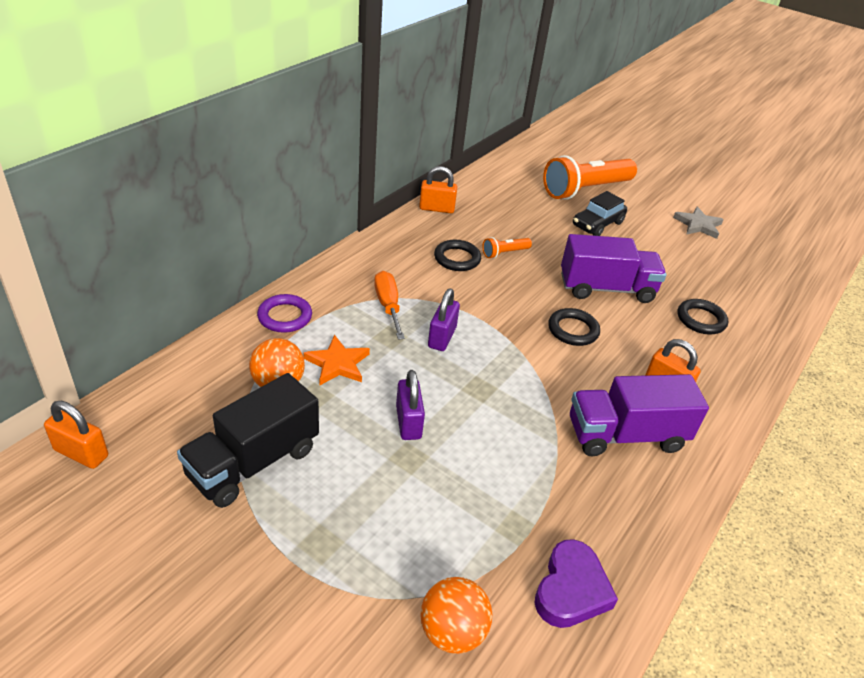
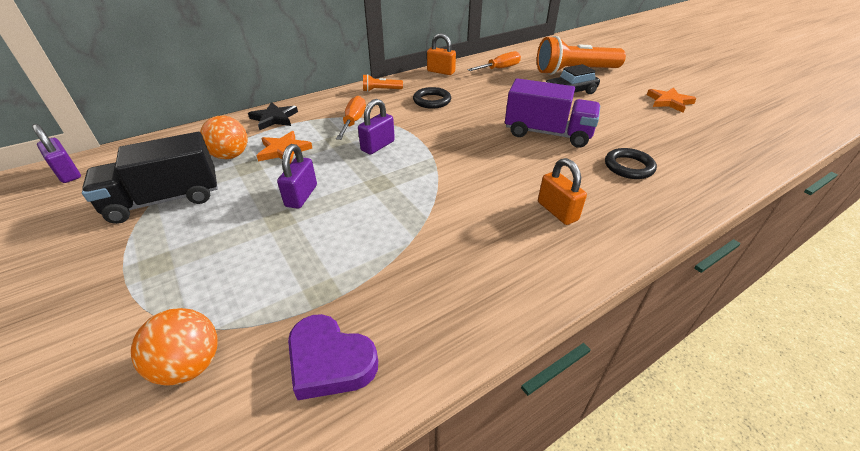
camera: 25 degrees right, 0 degrees up
orange padlock [44,401,108,469] -> purple padlock [32,124,81,183]
purple ring [257,294,312,333] -> black star [248,102,298,130]
orange flashlight [482,237,532,259] -> orange flashlight moved to [363,74,403,92]
purple heart [535,539,618,628] -> purple heart turned 75 degrees clockwise [288,314,378,400]
black ring [548,308,600,346] -> none
purple truck [570,374,709,456] -> none
grey star [673,207,724,239] -> orange star [647,87,697,113]
none -> orange screwdriver [467,51,521,71]

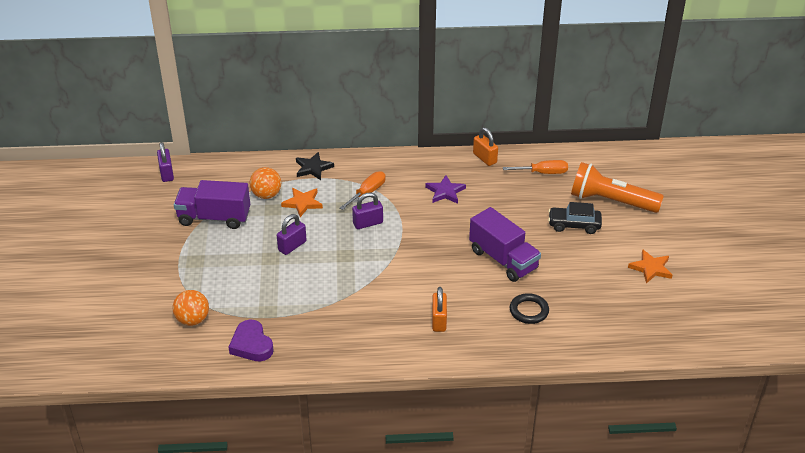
camera: 30 degrees right, 0 degrees up
black truck [82,132,218,224] -> purple truck [174,180,250,229]
orange flashlight [363,74,403,92] -> none
black ring [413,87,451,109] -> purple star [425,175,466,204]

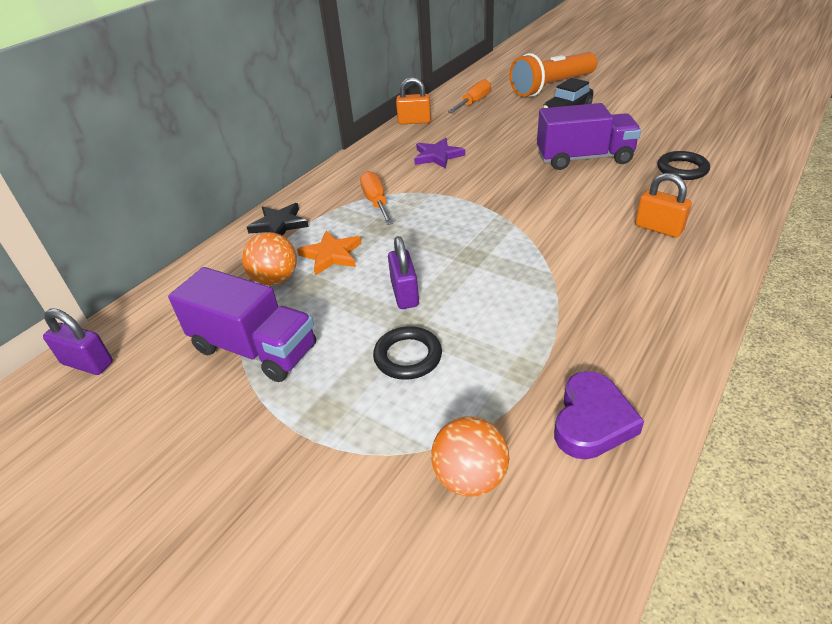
camera: 50 degrees left, 0 degrees up
purple truck [174,180,250,229] -> purple truck turned 105 degrees counterclockwise [168,267,316,382]
purple heart [229,320,274,362] -> purple heart turned 75 degrees counterclockwise [554,371,644,459]
purple padlock [352,192,383,229] -> none
orange star [628,249,672,284] -> none
none -> black ring [373,326,442,380]

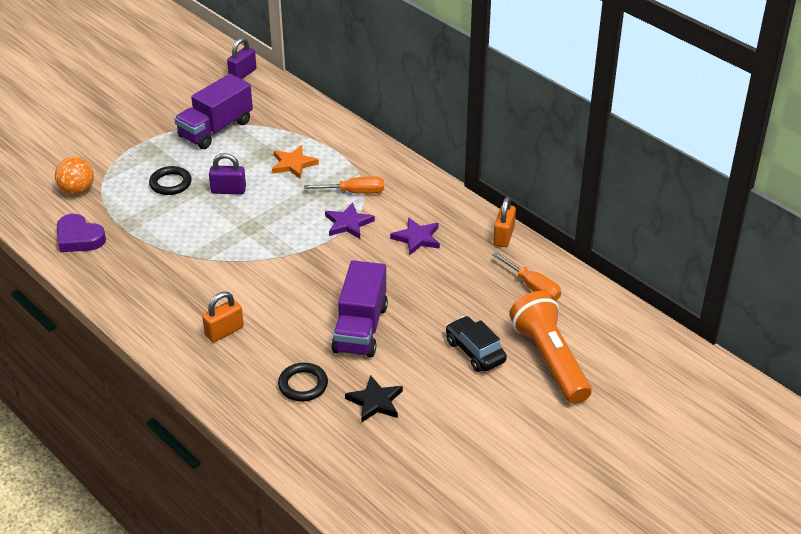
camera: 100 degrees right, 0 degrees up
orange ball [242,232,297,286] -> none
black star [247,203,309,236] -> black star moved to [345,375,403,423]
none -> purple star [325,203,375,239]

